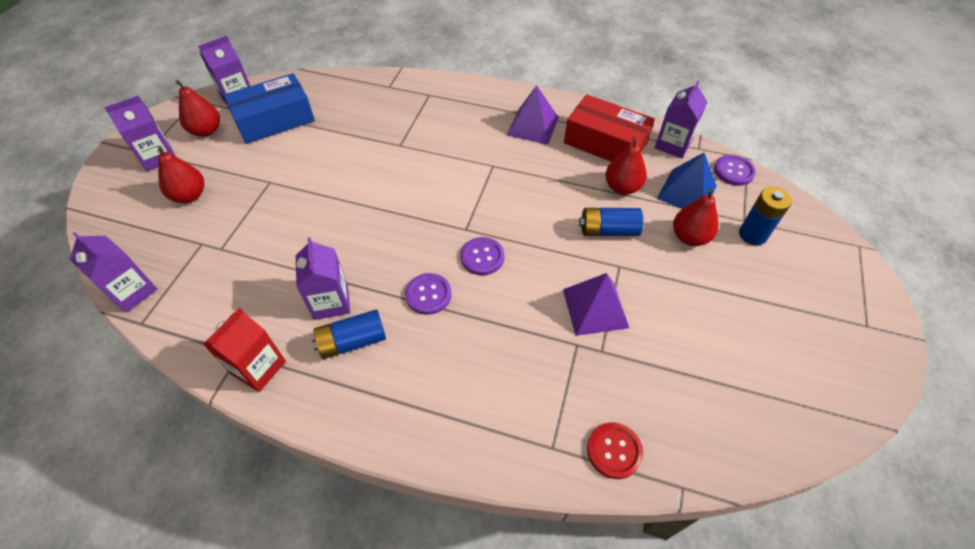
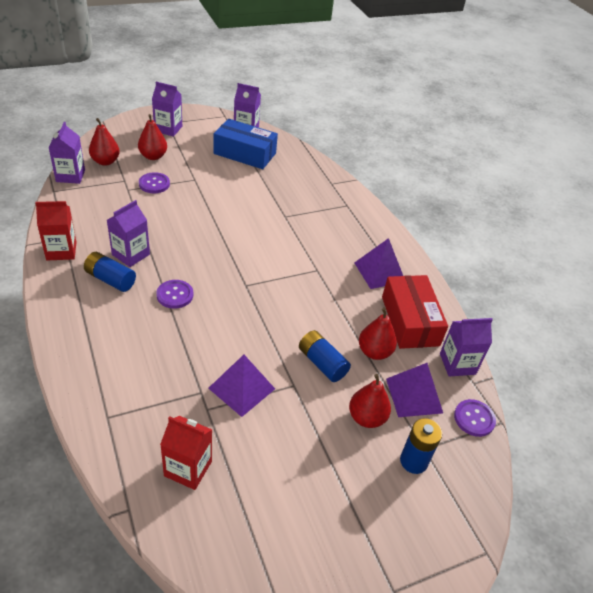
camera: 45 degrees right, 10 degrees down
red pear [176,80,220,137] -> red pear moved to [89,118,120,166]
purple button [461,237,505,275] -> purple button moved to [139,172,170,193]
red button [587,422,643,479] -> none
blue pyramid [657,153,717,209] -> purple pyramid [386,363,443,417]
none -> red carton [160,416,212,490]

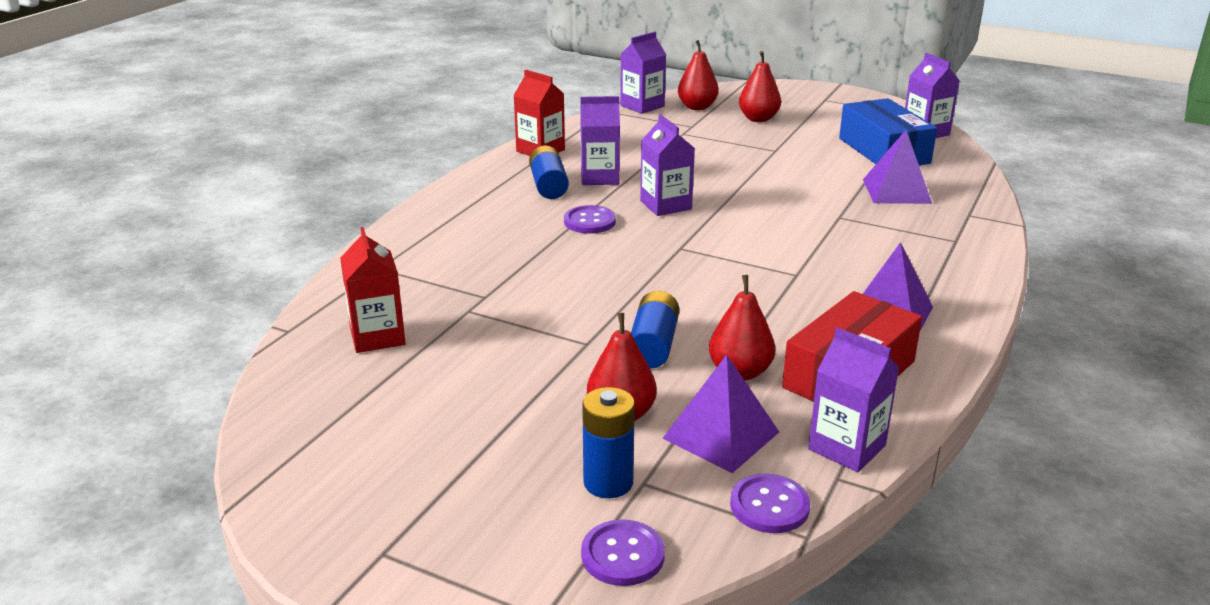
camera: 55 degrees right, 15 degrees down
purple button [139,172,170,193] -> purple button moved to [581,519,665,586]
purple carton [152,82,182,137] -> purple carton moved to [640,114,695,216]
purple pyramid [208,355,275,417] -> purple pyramid moved to [863,130,932,204]

